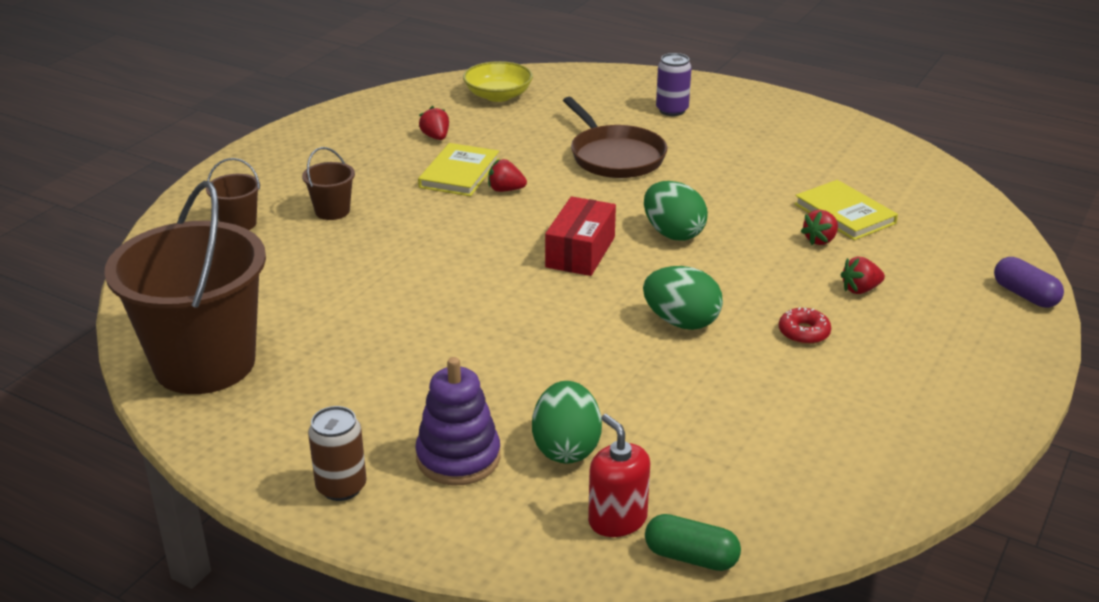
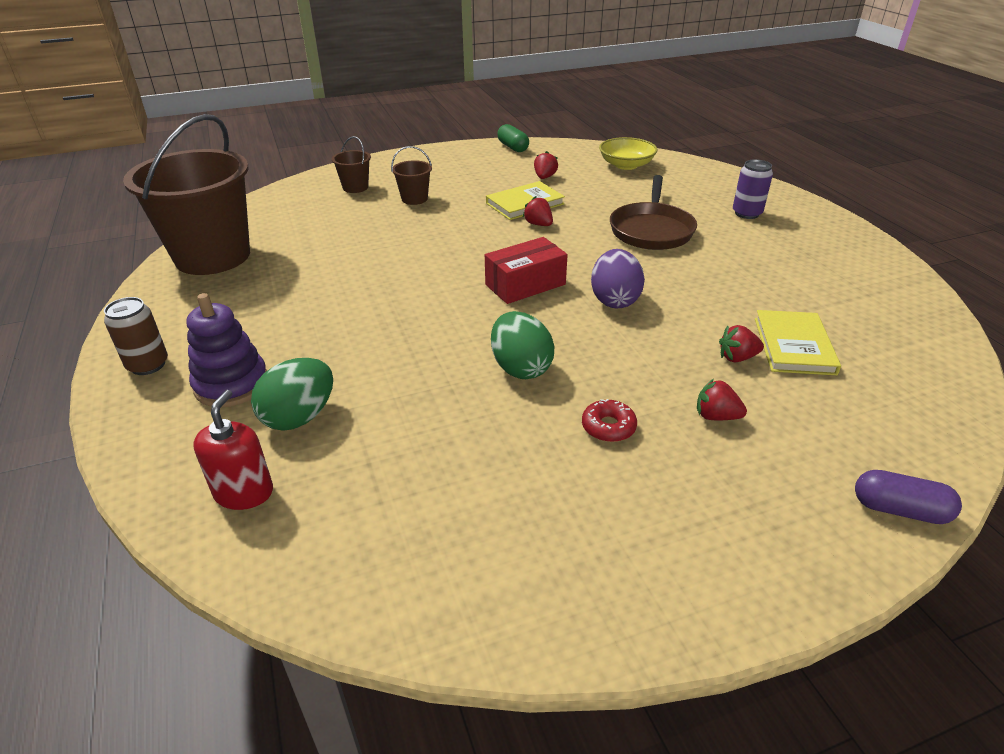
camera: 40 degrees right, 5 degrees up
green egg [644,181,708,241] -> purple egg [591,249,645,308]
green capsule [645,514,741,571] -> green capsule moved to [497,124,529,152]
purple capsule [994,257,1064,308] -> purple capsule turned 75 degrees counterclockwise [855,470,962,524]

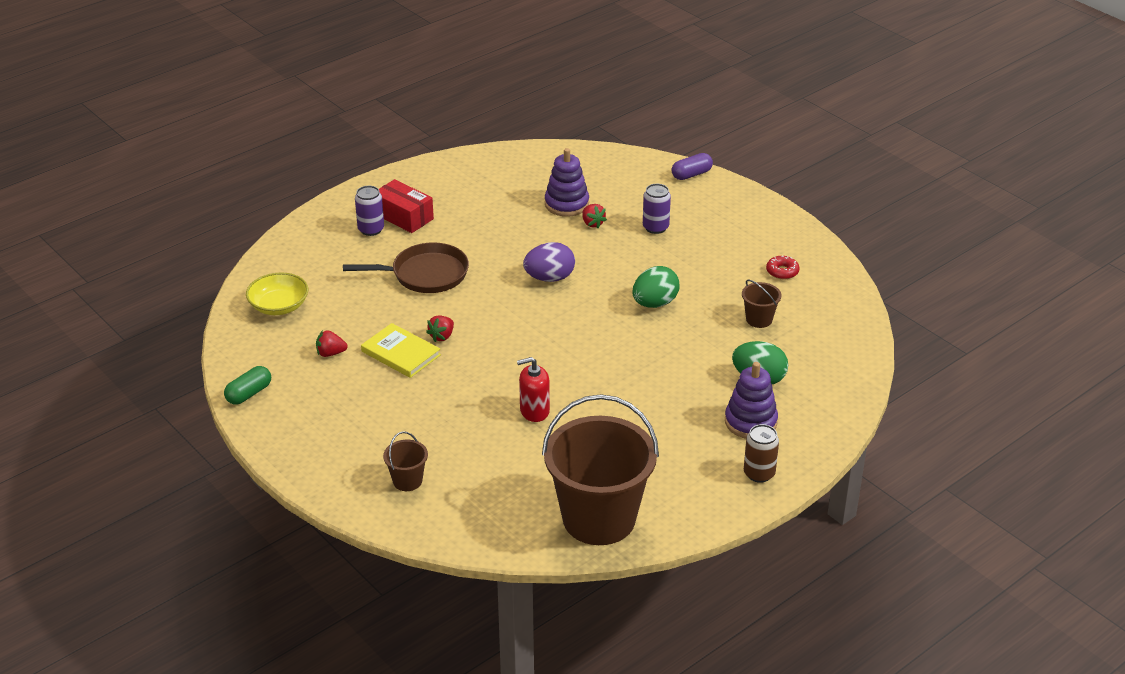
camera: 110 degrees left, 0 degrees up
red soap dispenser [193,390,273,510] -> red soap dispenser moved to [517,357,550,422]
brown bucket [391,146,432,205] -> brown bucket moved to [742,280,782,328]
red box [485,237,568,304] -> red box moved to [379,179,434,233]
red donut [582,399,637,442] -> red donut moved to [766,256,799,279]
red strawberry [697,379,747,420] -> purple can [643,184,671,234]
yellow book [755,310,841,375] -> purple stacking toy [545,148,589,217]
purple capsule [855,470,962,524] -> purple capsule turned 60 degrees clockwise [671,153,713,180]

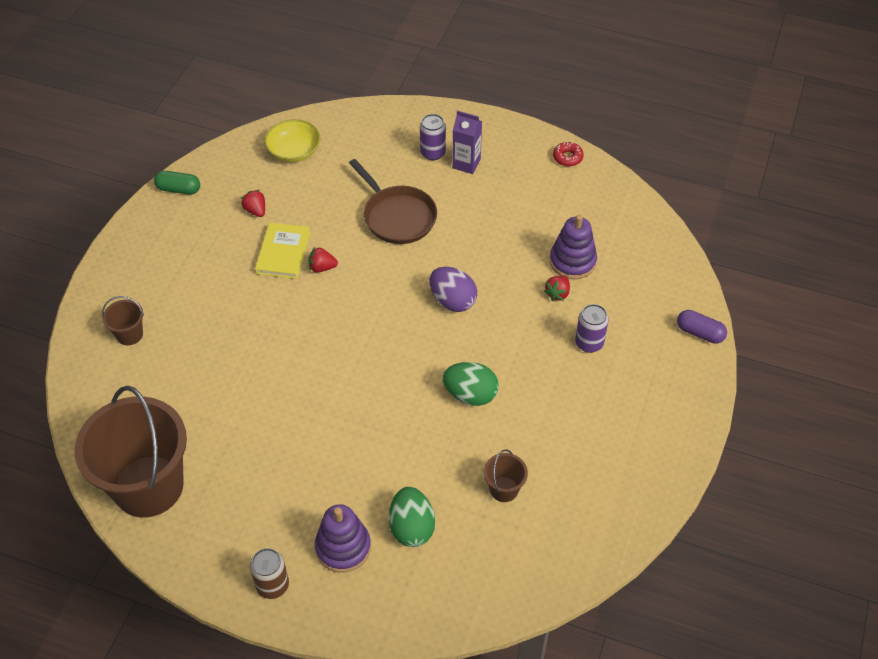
camera: 60 degrees right, 15 degrees up
red box [379,179,434,233] -> purple carton [452,111,482,174]
red soap dispenser [517,357,550,422] -> none
red donut [766,256,799,279] -> red donut moved to [553,142,584,167]

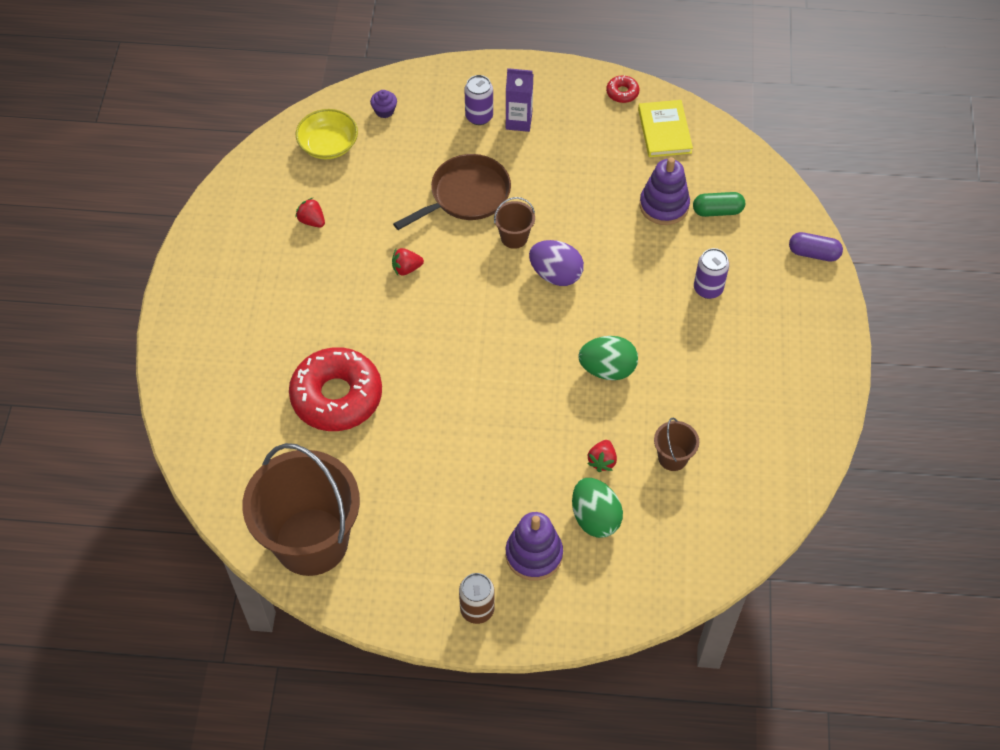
camera: 15 degrees left, 5 degrees up
brown bucket [102,296,144,345] -> brown bucket moved to [494,197,535,249]
green capsule [154,171,200,195] -> green capsule moved to [693,192,745,217]
yellow book [255,223,310,279] -> yellow book moved to [638,100,693,157]
brown pan [349,159,437,244] -> brown pan turned 75 degrees counterclockwise [393,154,511,230]
red strawberry [544,276,570,301] -> red strawberry moved to [587,440,617,472]
none -> red donut [289,347,382,431]
none -> purple cupcake [370,90,397,118]

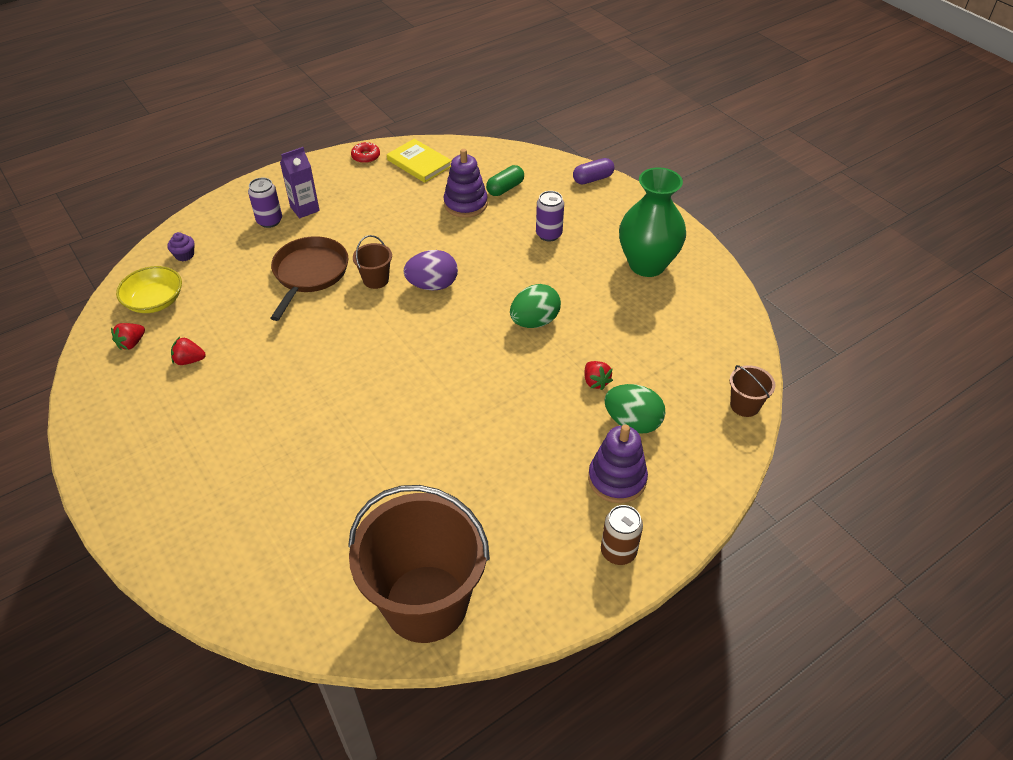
camera: 40 degrees left, 10 degrees down
red donut [289,347,382,431] -> none
red strawberry [392,248,424,276] -> red strawberry moved to [111,323,145,350]
brown bucket [654,418,699,471] -> brown bucket moved to [730,365,775,417]
none -> green vase [619,167,686,277]

